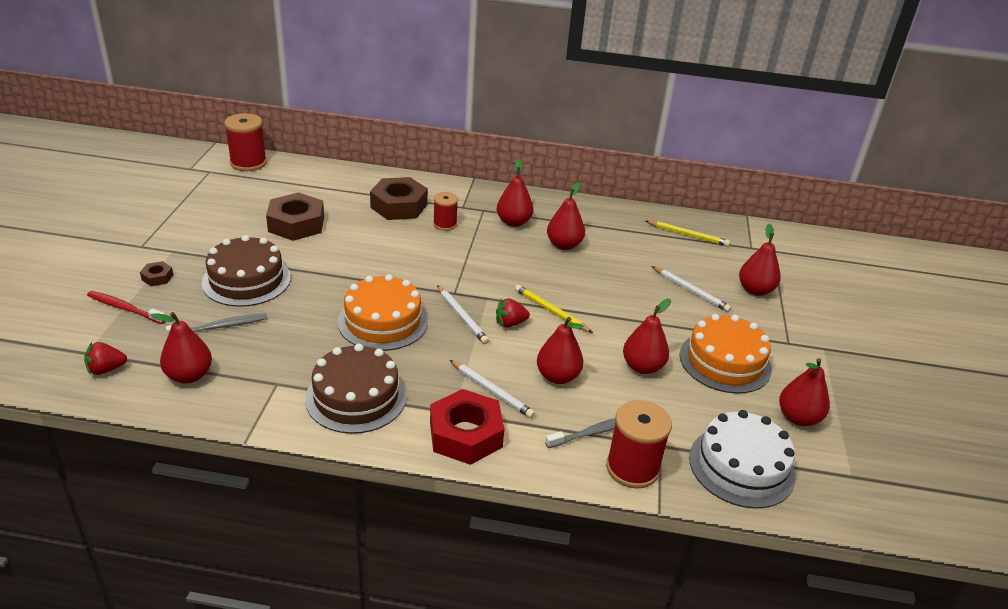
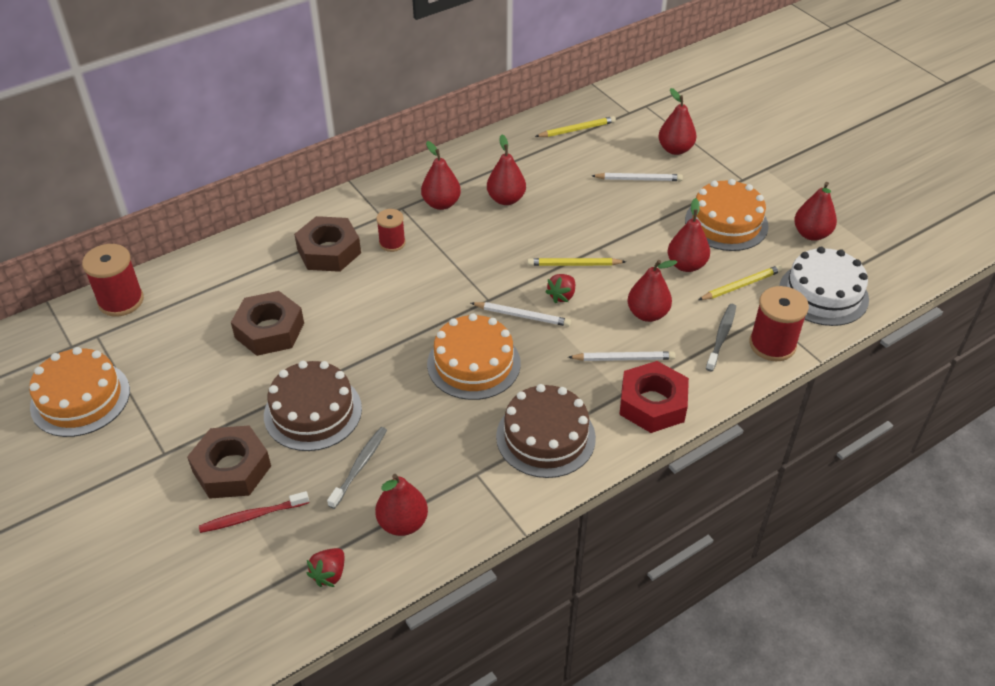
camera: 40 degrees left, 10 degrees up
brown nut [140,261,173,286] -> brown nut [187,425,271,499], size x2.20
none -> orange cake [29,347,130,437]
none -> yellow pencil [698,265,782,300]

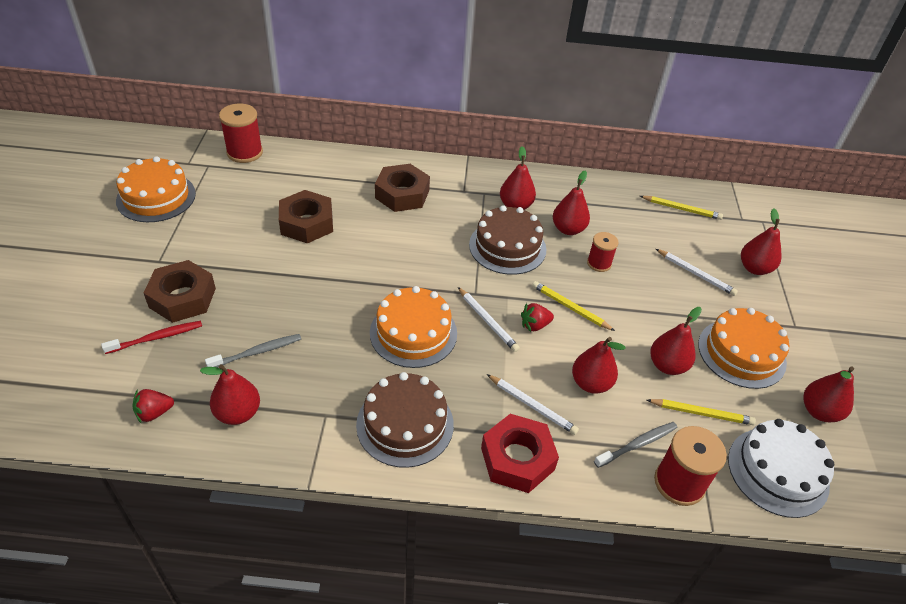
camera: 35 degrees right, 0 degrees up
red toothbrush [199,491,309,533] -> red toothbrush turned 135 degrees clockwise [101,321,202,354]
brown cake [264,361,362,451] -> brown cake moved to [469,205,546,275]
red spool [376,209,405,252] -> red spool moved to [587,232,618,272]

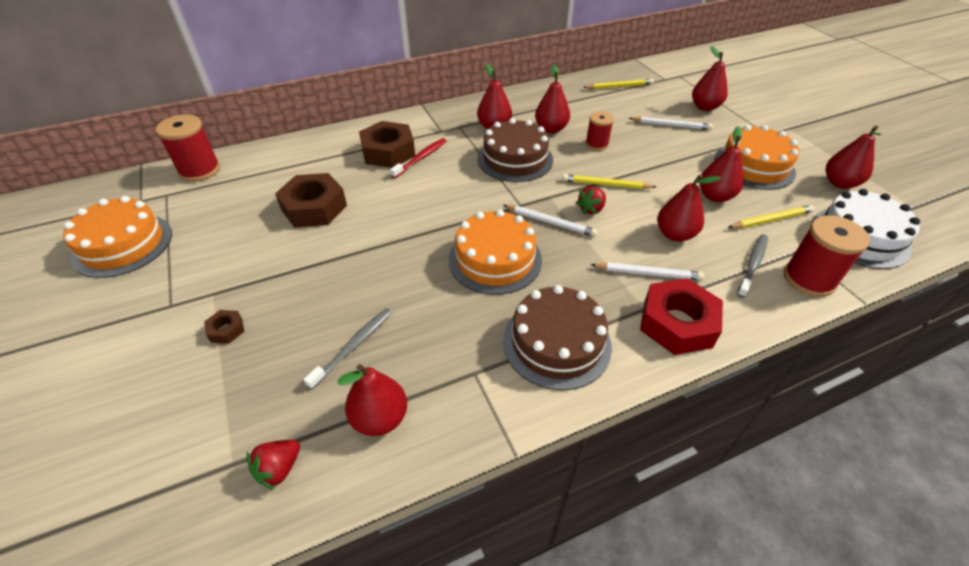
camera: 25 degrees left, 0 degrees up
red toothbrush [101,321,202,354] -> red toothbrush moved to [390,138,446,178]
brown nut [144,260,216,323] -> brown nut [204,310,245,344], size x0.46

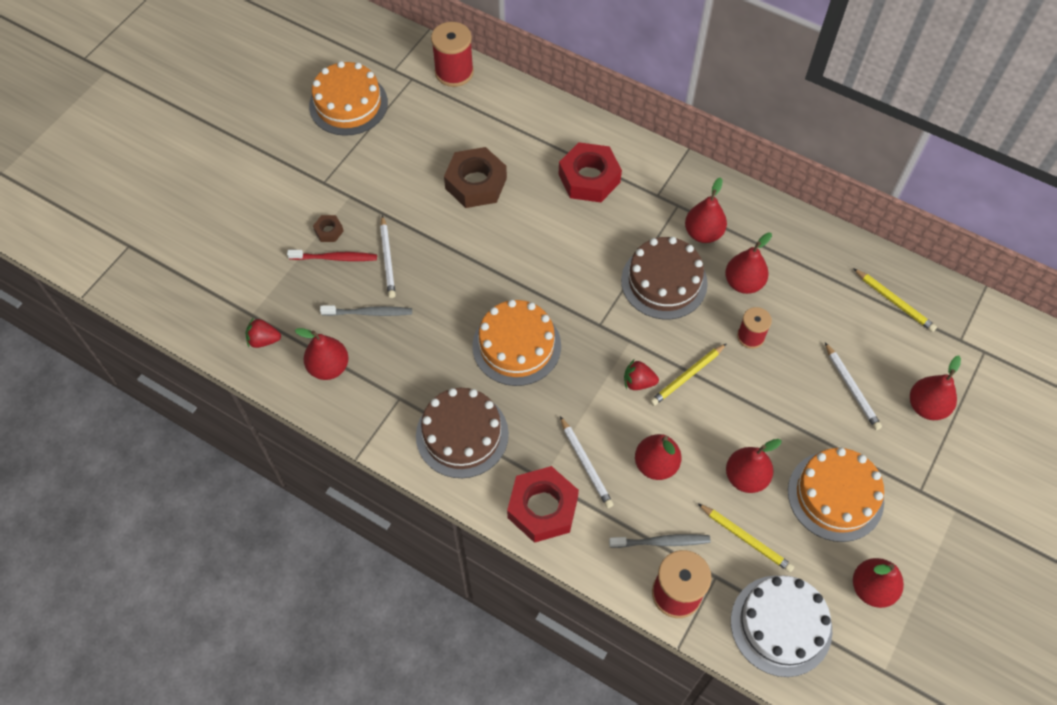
camera: 55 degrees right, 15 degrees up
brown nut [359,121,415,168] -> red nut [559,142,622,202]
red toothbrush [390,138,446,178] -> red toothbrush moved to [287,250,377,261]
white pencil [503,205,598,237] -> white pencil moved to [380,215,396,298]
yellow pencil [562,174,656,189] -> yellow pencil turned 105 degrees counterclockwise [650,343,727,406]

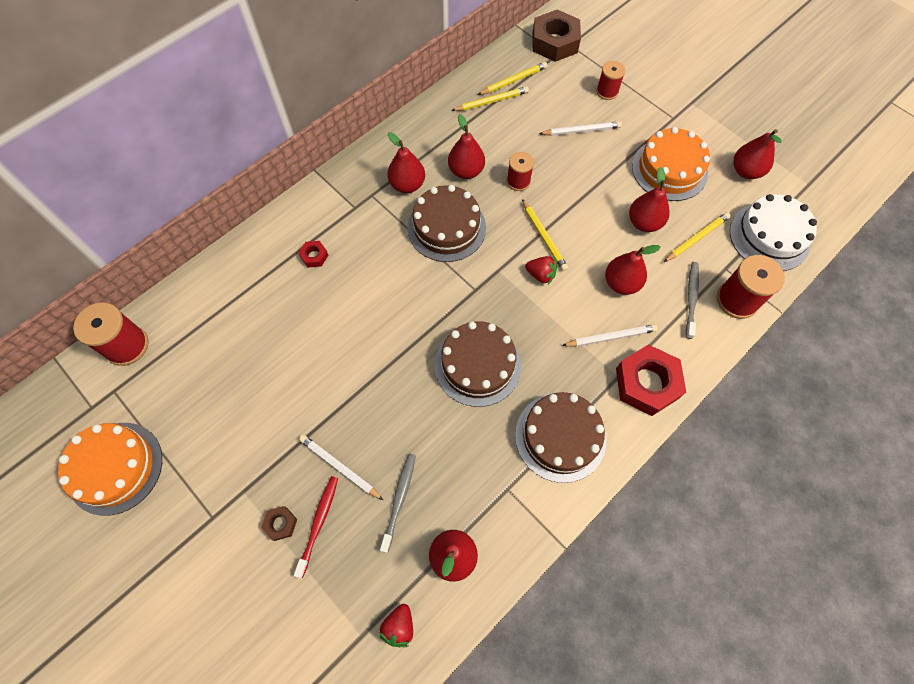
camera: 75 degrees left, 5 degrees up
white pencil [380,215,396,298] -> white pencil turned 150 degrees counterclockwise [299,435,383,500]
brown nut [444,147,507,208] -> brown nut moved to [532,9,581,62]
orange cake [472,300,561,386] -> brown cake [435,321,521,407]
red nut [559,142,622,202] -> red nut [299,241,328,268], size x0.46
red strawberry [624,360,659,390] -> red strawberry turned 90 degrees counterclockwise [525,256,557,284]
red pear [910,356,961,420] -> red spool [596,61,626,100]
none -> yellow pencil [451,86,529,111]

